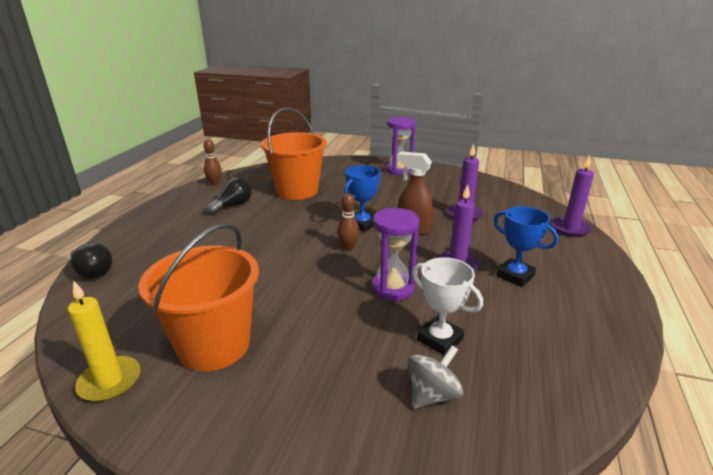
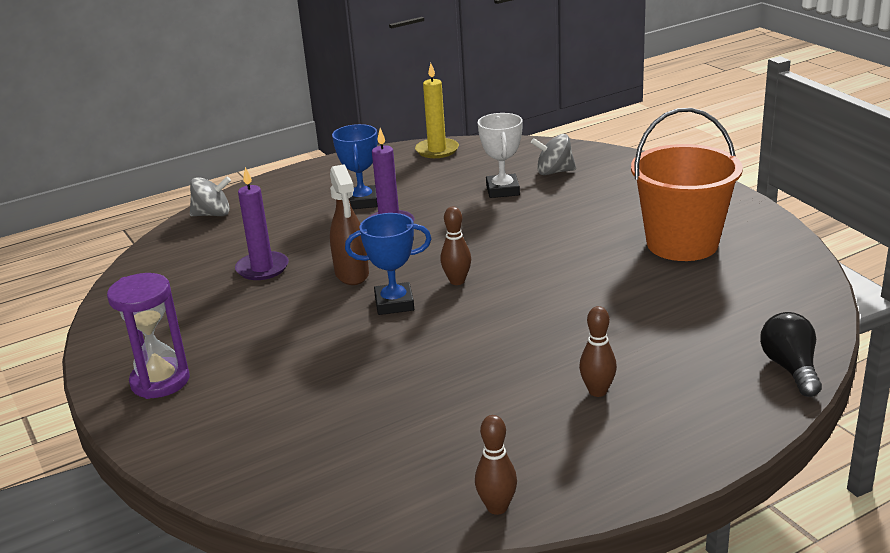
camera: 135 degrees left, 0 degrees up
yellow candle [68,280,140,402] -> yellow candle moved to [415,63,459,158]
black light bulb [206,177,252,215] -> none
orange bucket [261,107,327,200] -> none
purple hourglass [372,208,420,301] -> none
purple candle [552,155,594,237] -> grey spinning top [190,177,231,216]
none -> brown bowling pin [579,306,617,397]

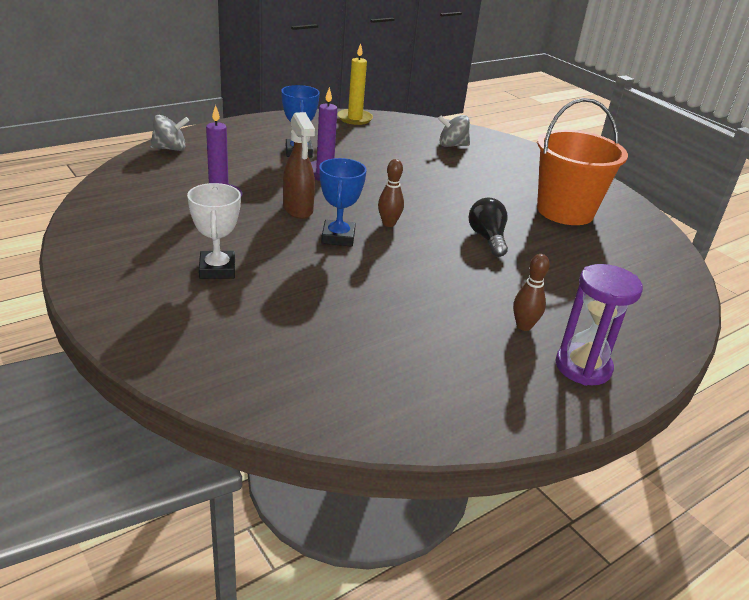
camera: 10 degrees left, 5 degrees up
purple hourglass [107,273,190,399] -> purple hourglass moved to [555,264,643,386]
blue trophy [345,213,431,315] -> blue trophy turned 75 degrees counterclockwise [320,158,367,247]
brown bowling pin [475,415,517,515] -> none
white trophy [478,113,523,198] -> white trophy moved to [187,183,241,279]
black light bulb [760,312,822,397] -> black light bulb moved to [469,198,508,257]

